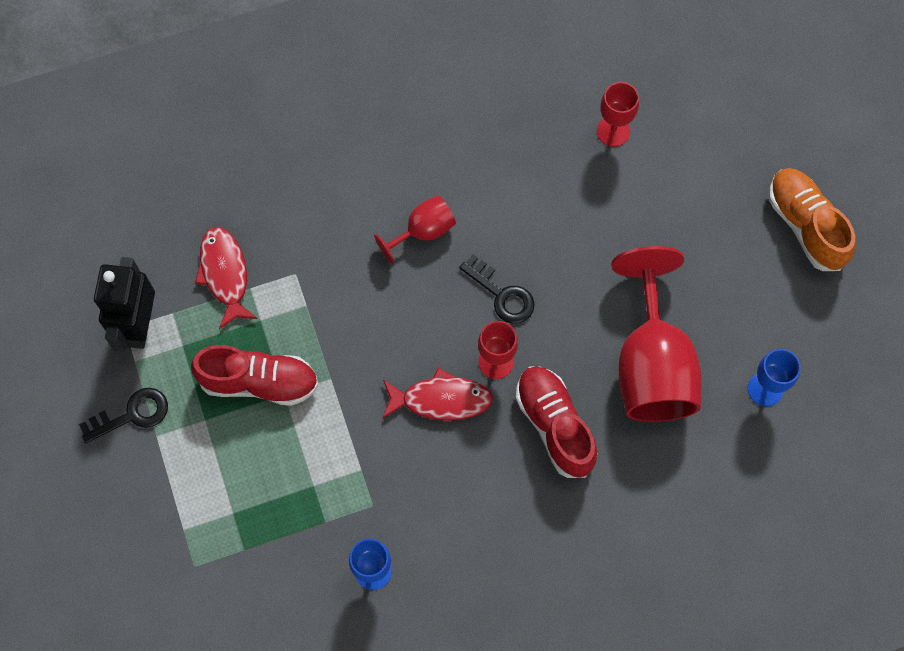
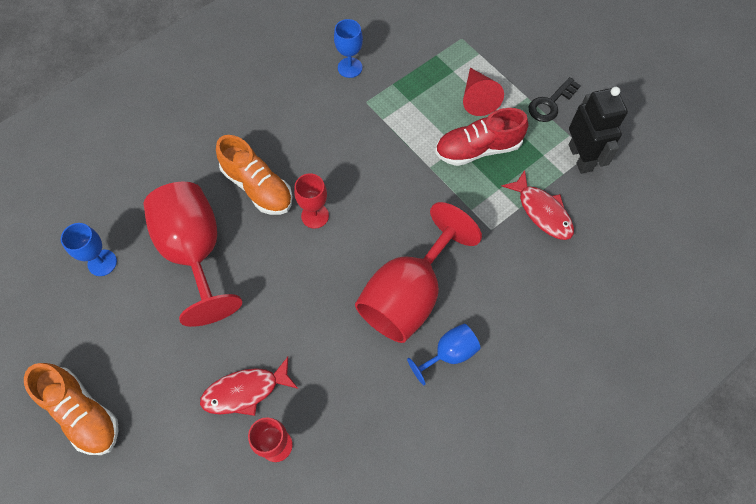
camera: 160 degrees right, 5 degrees down
red goblet [374,195,456,264] -> red goblet [355,202,482,343], size x2.04
red fish [383,368,493,421] -> red fish moved to [200,357,298,416]
black key [459,254,535,324] -> none
red shoe [515,366,597,478] -> orange shoe [216,135,293,215]
none -> blue goblet [407,324,481,385]
none -> red cone [463,68,504,116]

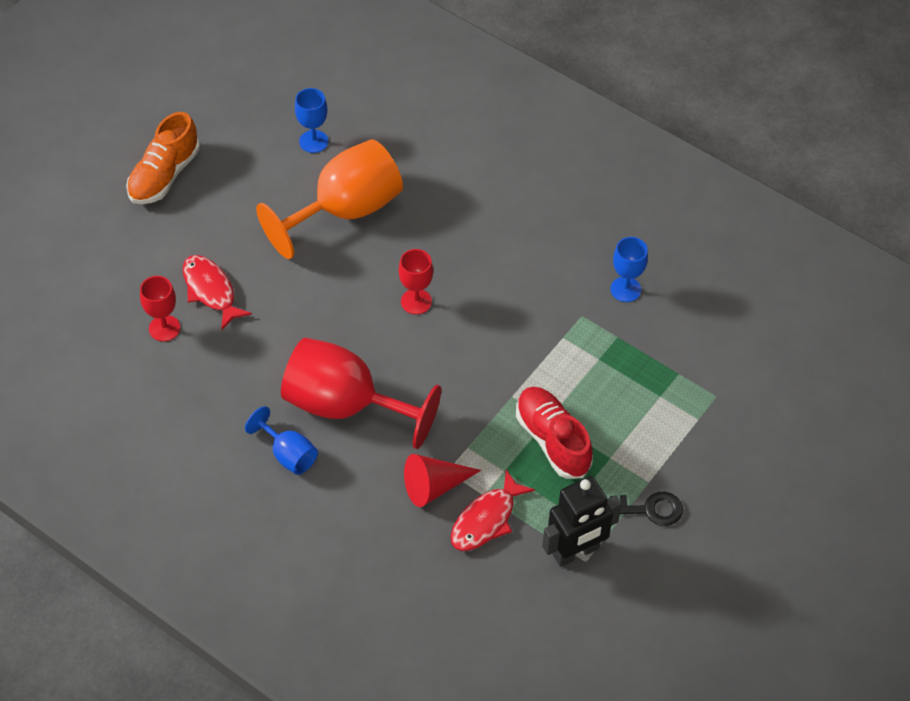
camera: 75 degrees right, 10 degrees down
red goblet [143,182,242,327] -> orange goblet [256,139,403,259]
orange shoe [216,135,293,215] -> none
red cone [463,68,504,116] -> red cone moved to [404,454,481,507]
black key [529,77,581,122] -> black key turned 150 degrees clockwise [610,492,683,526]

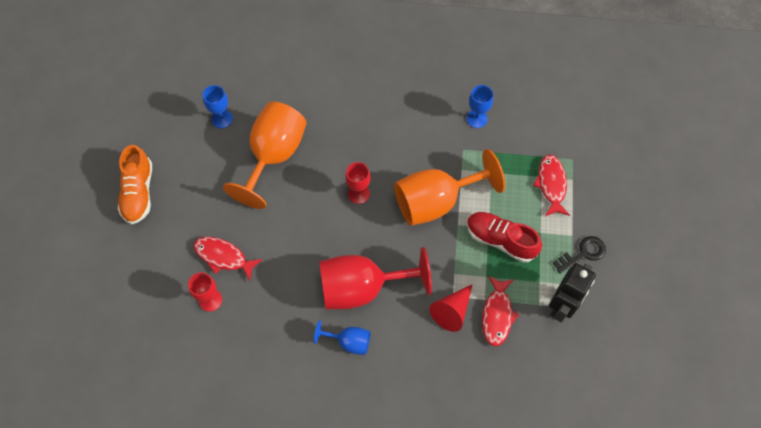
camera: 30 degrees left, 10 degrees up
none -> orange goblet [394,149,505,226]
none -> red fish [533,154,570,216]

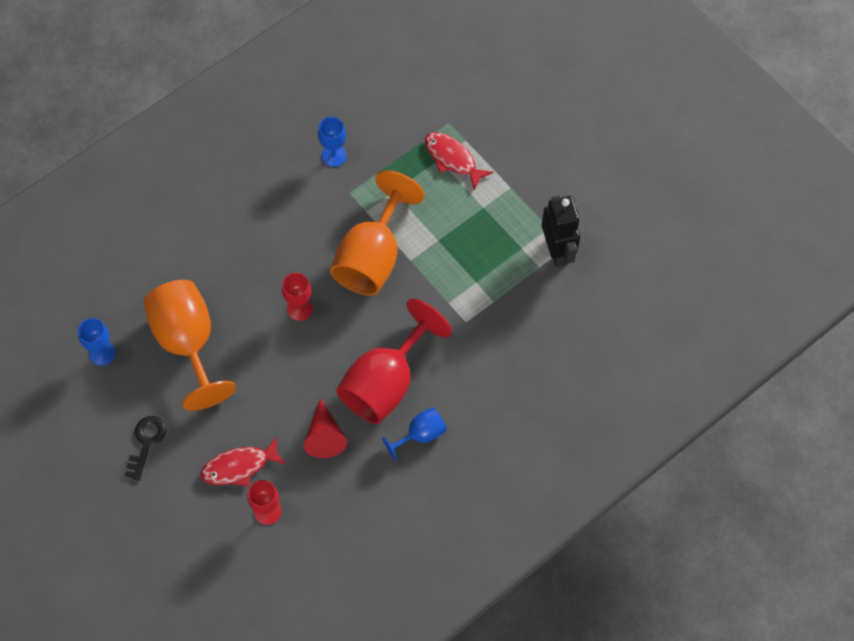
camera: 45 degrees left, 0 degrees up
orange shoe [118,145,152,224] -> none
red cone [430,284,473,332] -> red cone moved to [304,398,347,458]
red shoe [467,212,542,263] -> none
red fish [482,276,519,346] -> none
black key [553,236,606,273] -> black key moved to [125,416,166,481]

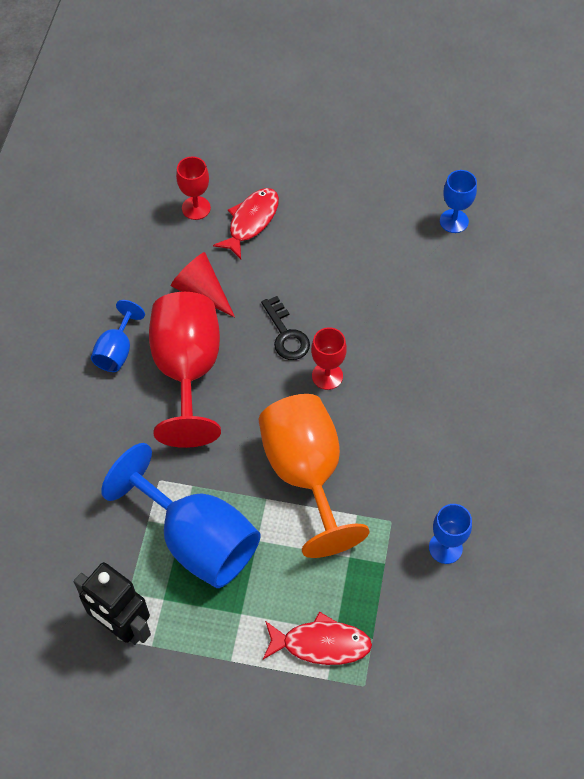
camera: 140 degrees right, 5 degrees down
black key [125,416,166,481] -> black key moved to [261,296,310,360]
orange goblet [144,280,236,411] -> none
none -> blue goblet [101,443,261,588]

